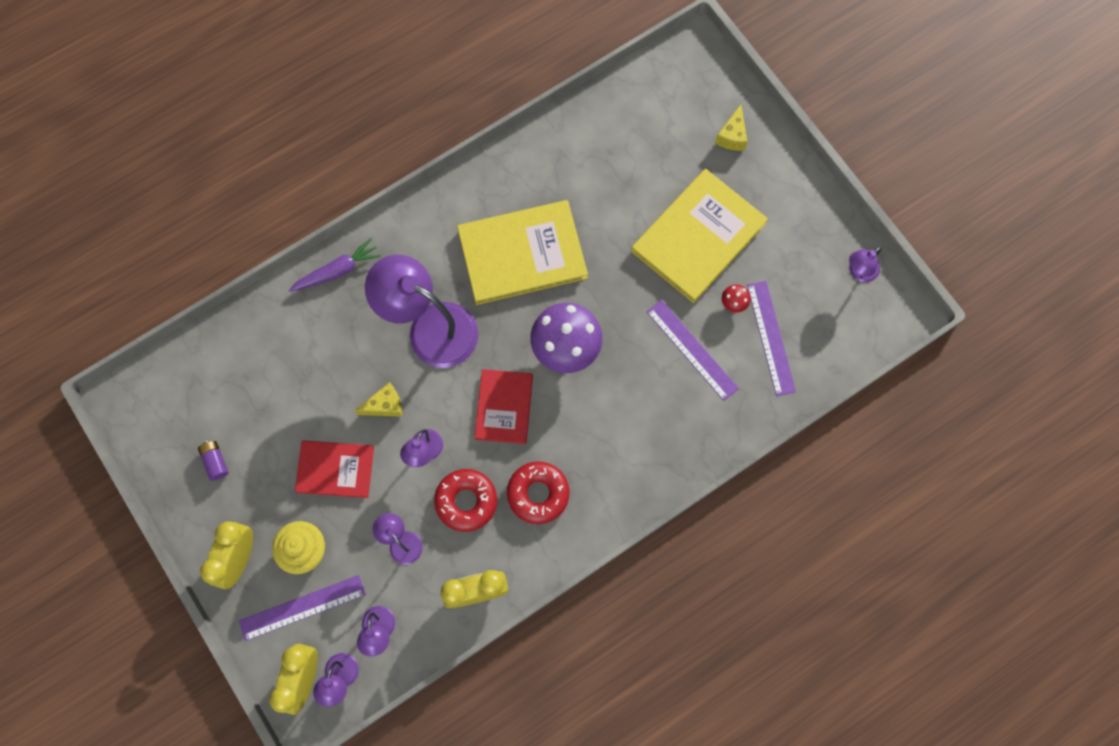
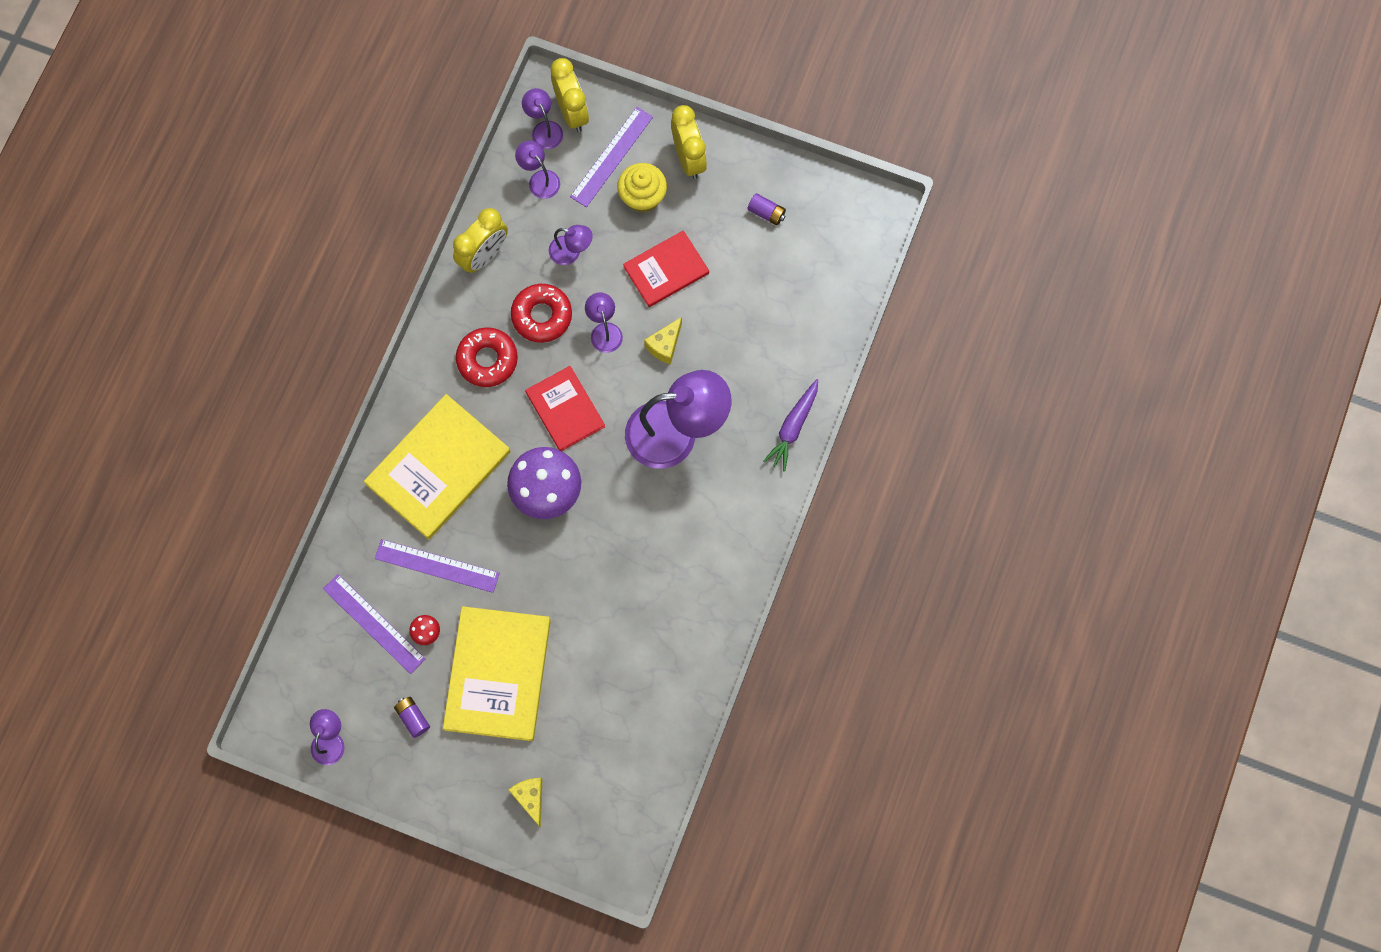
camera: 145 degrees right, 0 degrees up
yellow book [457,200,588,305] -> yellow book moved to [364,394,510,539]
none -> purple battery [394,697,430,738]

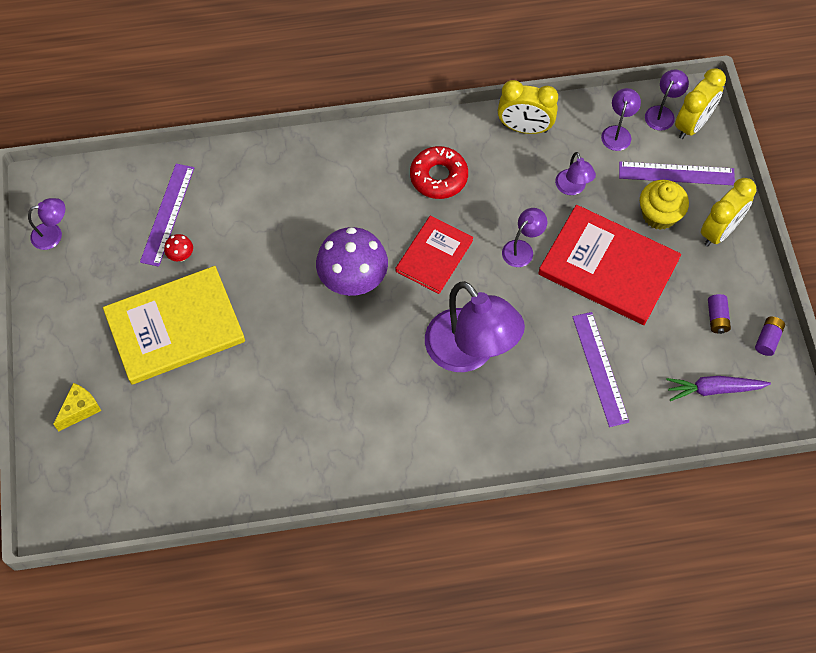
camera: 60 degrees right, 10 degrees down
yellow book [364,394,510,539] -> none
purple ruler [375,539,500,593] -> purple ruler moved to [572,312,629,427]
purple battery [394,697,430,738] -> purple battery moved to [755,317,785,356]
red donut [511,284,572,343] -> none
red book [623,230,709,307] -> red book [538,205,681,325], size x1.67
yellow cheese [644,317,682,364] -> none
purple carrot [763,379,818,472] -> purple carrot moved to [666,376,771,401]

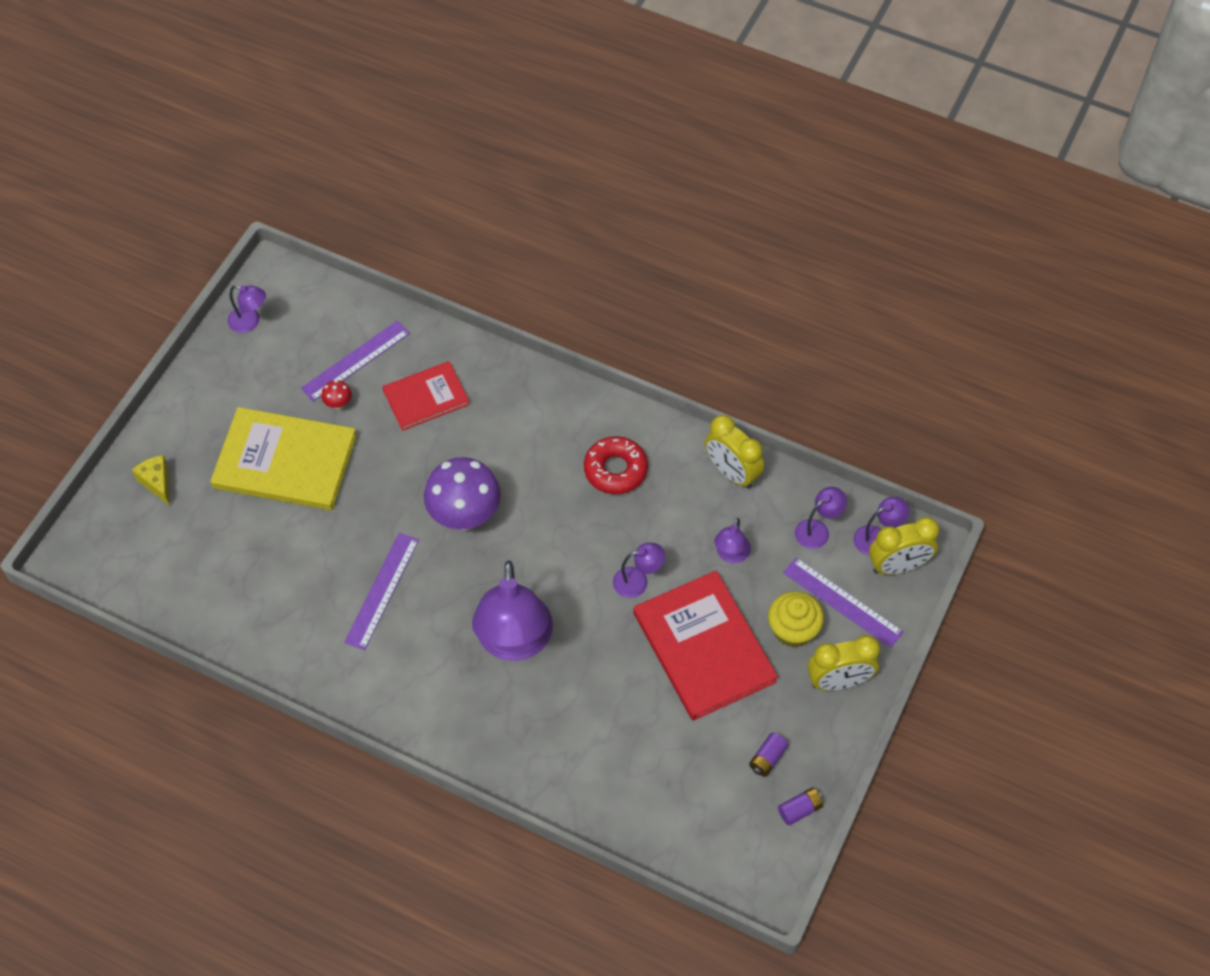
camera: 35 degrees right, 5 degrees down
yellow cheese [53,383,102,431] -> yellow cheese turned 105 degrees counterclockwise [132,455,170,506]
red book [395,215,473,294] -> red book moved to [382,361,470,431]
purple ruler [572,312,629,427] -> purple ruler moved to [344,533,419,650]
purple carrot [666,376,771,401] -> none

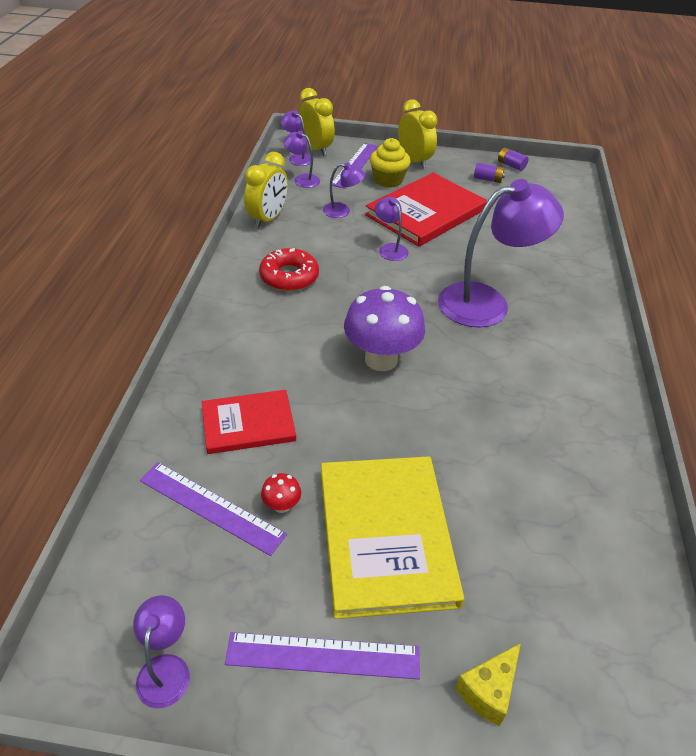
camera: 110 degrees left, 15 degrees down
purple ruler [344,533,419,650] -> purple ruler moved to [225,632,420,679]
red book [382,361,470,431] -> red book turned 60 degrees counterclockwise [202,390,296,454]

